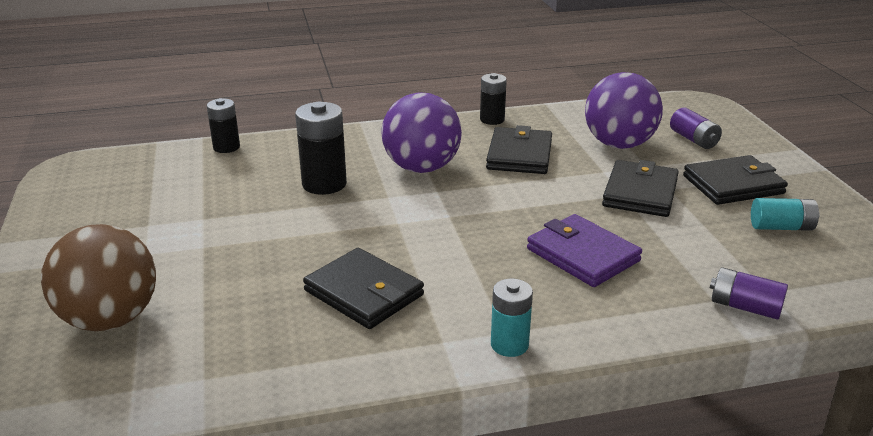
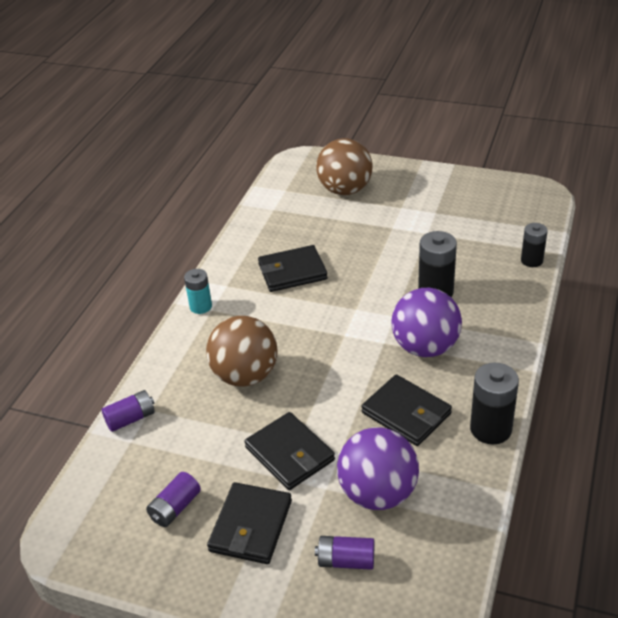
camera: 125 degrees right, 10 degrees up
black battery [480,73,507,125] -> black battery [470,363,519,445], size x1.56
purple wallet [527,214,642,287] -> brown ball [206,316,278,387]
turquoise battery [751,198,819,231] -> purple battery [146,472,201,527]

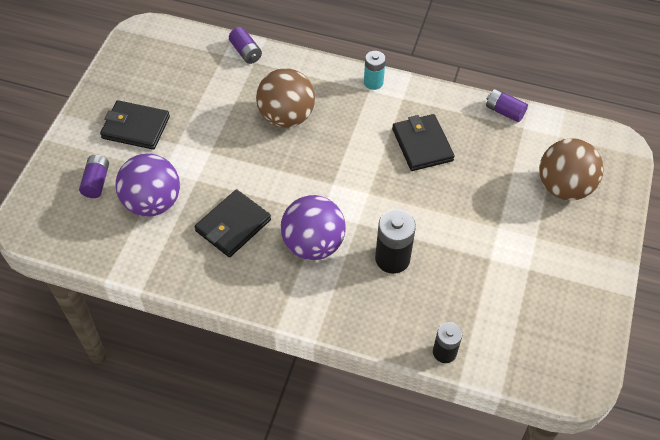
camera: 85 degrees right, 15 degrees up
purple battery [146,472,201,527] -> purple battery moved to [486,89,528,122]
black wallet [244,412,335,490] -> none
black battery [470,363,519,445] -> none

